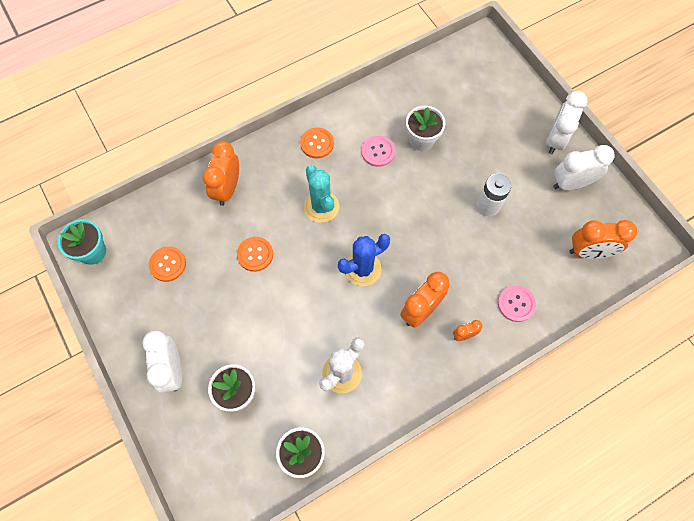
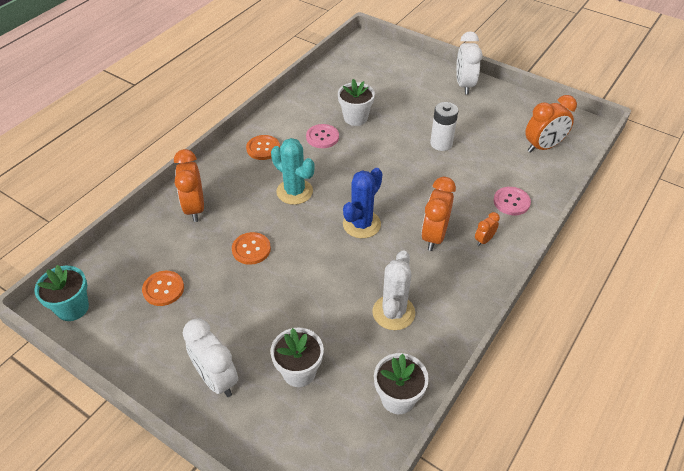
camera: 25 degrees left, 20 degrees down
white clock [553,145,615,190] -> none

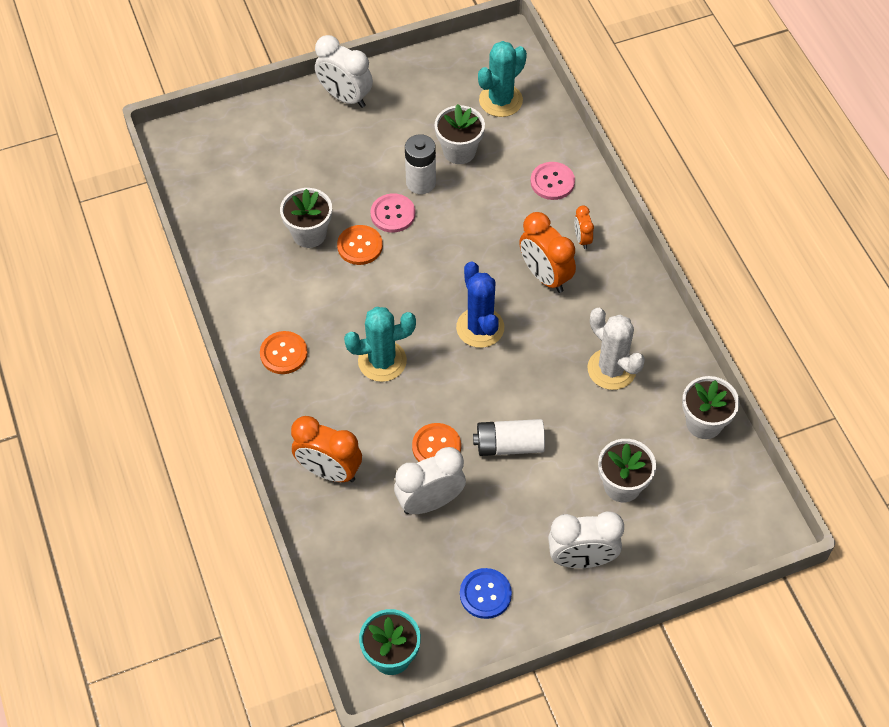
camera: 55 degrees left, 10 degrees up
orange button [142,271,184,306] -> orange button moved to [337,225,383,265]
pink button [306,124,339,148] -> pink button moved to [371,193,415,232]
orange clock [525,95,577,153] -> turquoise cactus [478,41,527,117]
none -> white clock [394,447,466,514]
none -> white flower pot [435,104,485,164]
none -> blue button [460,568,512,619]
none -> white battery [473,419,545,456]

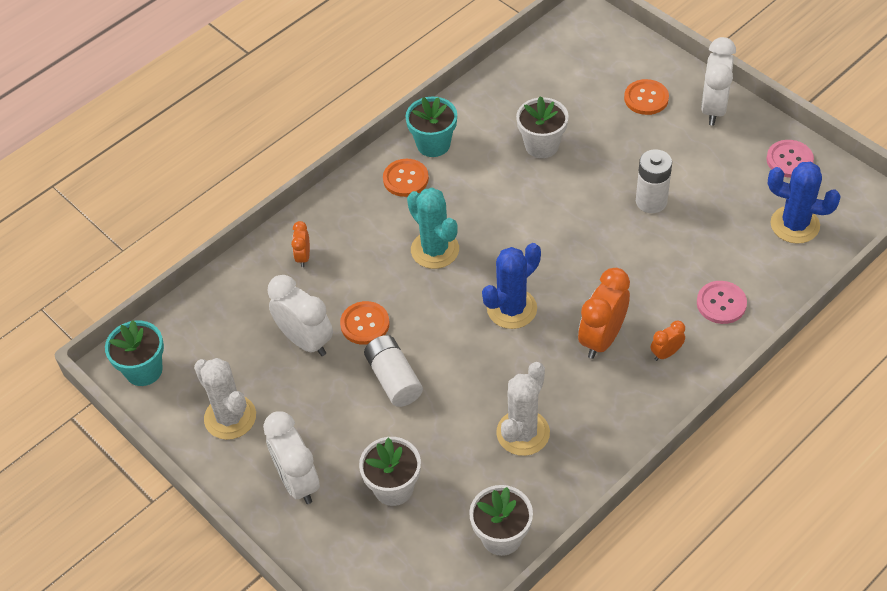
camera: 70 degrees right, 5 degrees down
orange clock [291,416,362,482] -> orange clock [291,221,310,267], size x0.51
orange button [337,225,383,265] -> orange button moved to [624,79,669,115]
pink button [371,193,415,232] -> pink button moved to [766,140,814,178]
white flower pot [435,104,485,164] -> none
blue button [460,568,512,619] -> white cactus [194,358,256,440]
turquoise cactus [478,41,527,117] -> blue cactus [768,162,841,244]
none -> turquoise flower pot [406,97,457,157]

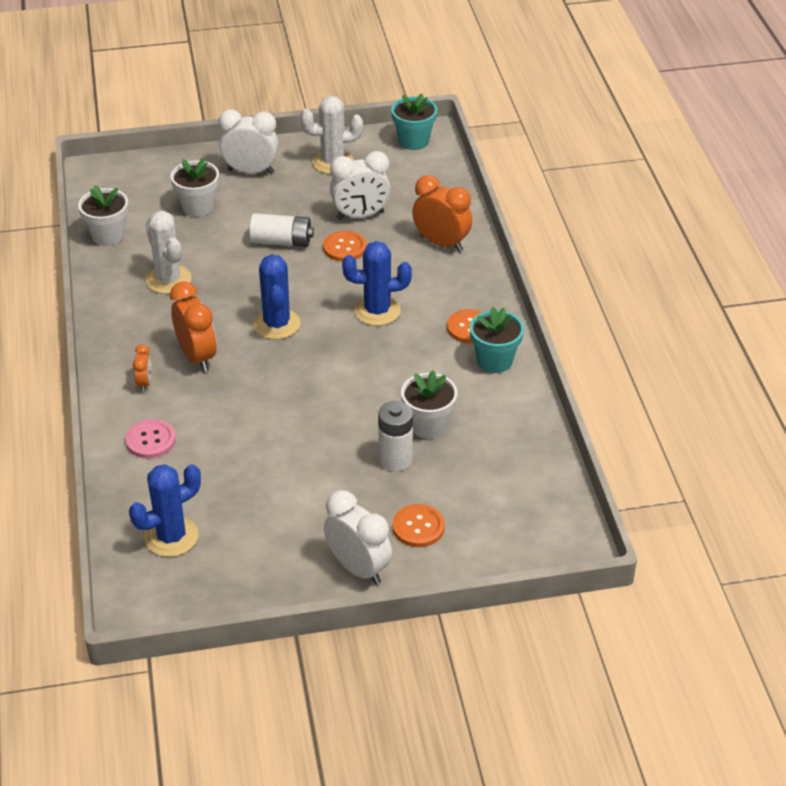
camera: 120 degrees right, 10 degrees down
orange clock [291,221,310,267] -> orange clock [412,175,472,252], size x1.96
turquoise cactus [407,188,459,269] -> blue cactus [342,241,412,326]
white battery [636,149,672,213] -> white battery moved to [378,401,413,471]
pink button [766,140,814,178] -> none

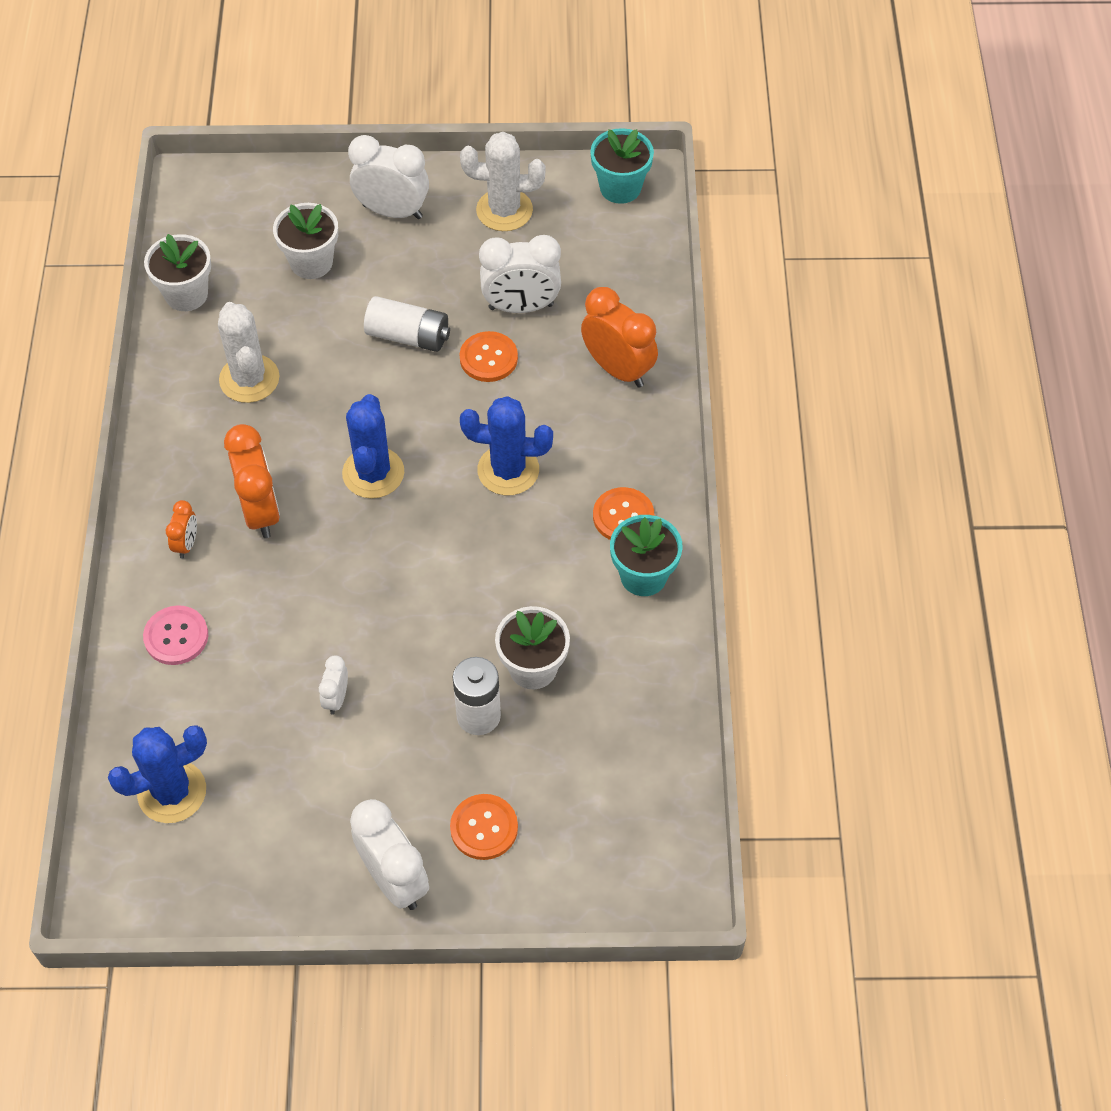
camera: 10 degrees right, 15 degrees up
none -> white clock [319,655,348,715]

